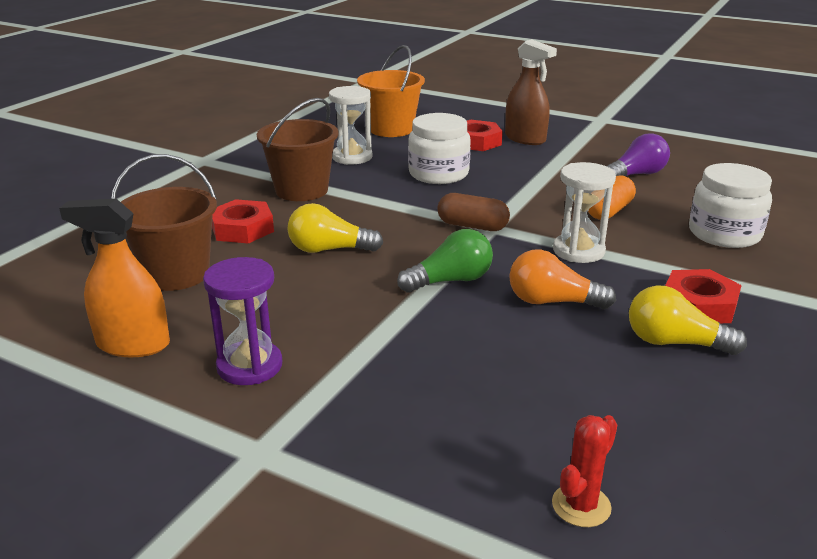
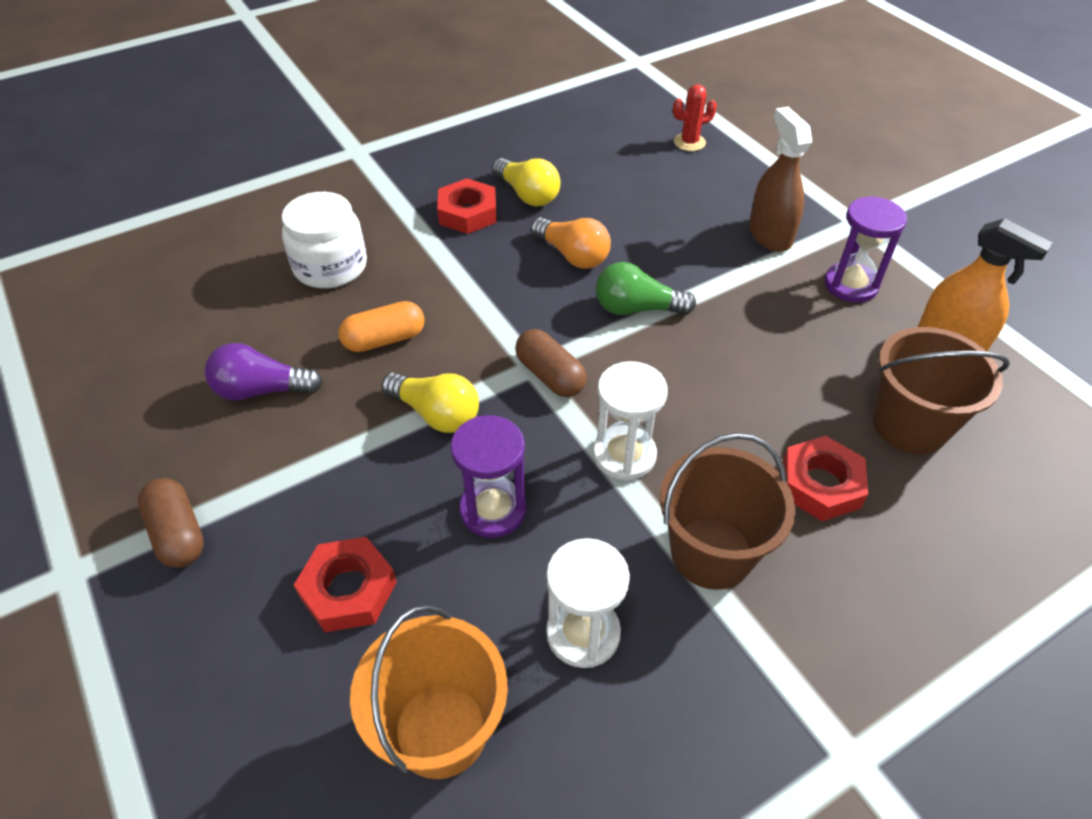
camera: 150 degrees left, 20 degrees up
yellow light bulb [287,203,383,253] -> yellow light bulb moved to [382,372,479,433]
white jar [408,113,471,184] -> purple hourglass [451,415,527,538]
brown spray bottle [505,39,557,145] -> brown spray bottle moved to [749,107,812,252]
white hourglass [553,162,616,263] -> white hourglass moved to [593,361,668,481]
none -> brown capsule [138,478,204,568]

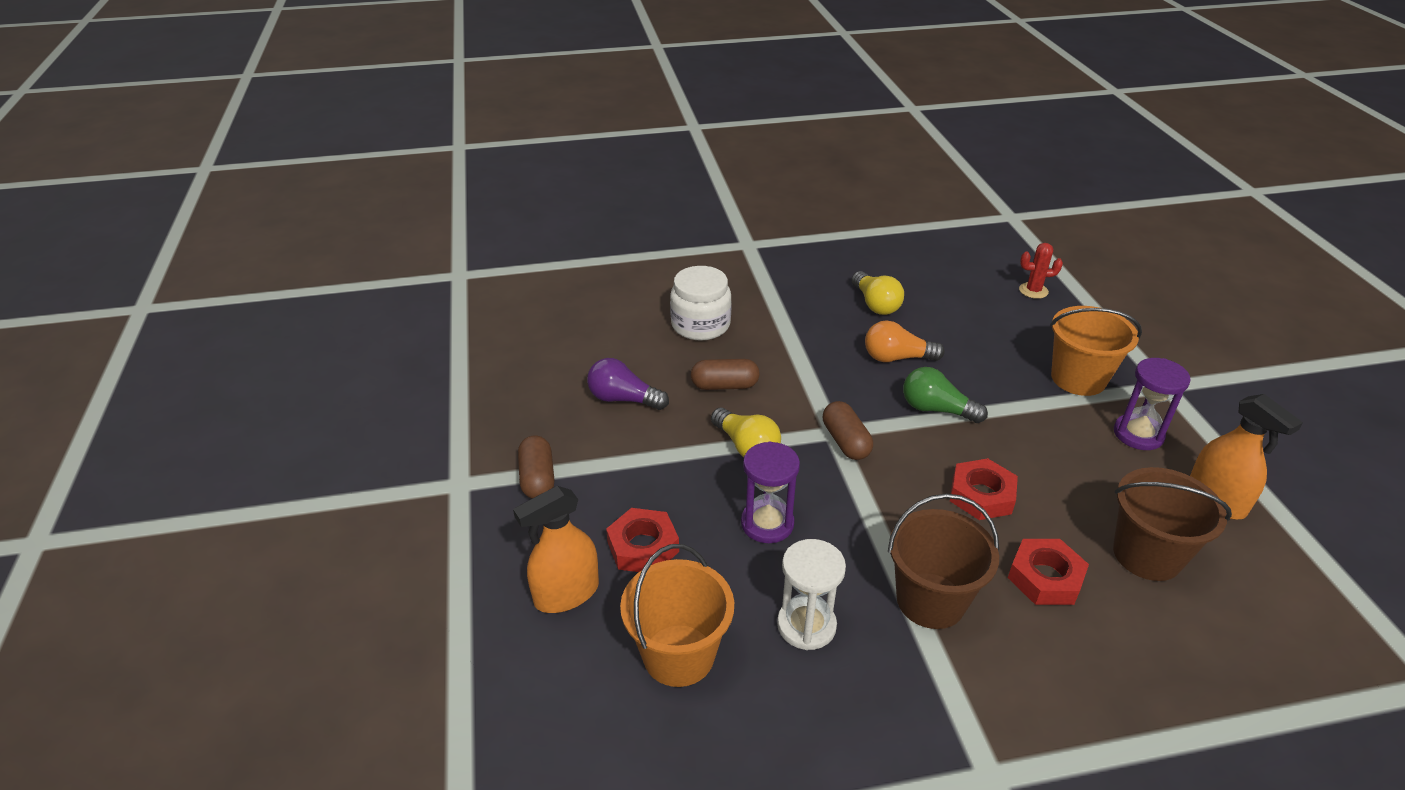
camera: 20 degrees right, 10 degrees down
orange capsule [339,301,425,352] -> brown capsule [691,359,760,390]
red nut [437,178,497,234] -> red nut moved to [950,458,1018,520]
orange light bulb [531,217,611,269] -> orange light bulb turned 120 degrees clockwise [865,320,945,362]
white hourglass [593,361,668,481] -> none
brown spray bottle [749,107,812,252] -> orange bucket [1050,306,1142,396]
none -> orange spray bottle [513,486,599,613]

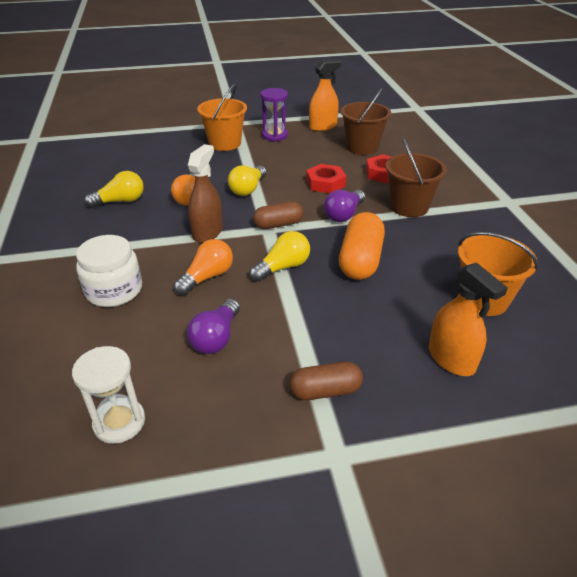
camera: 90 degrees left, 0 degrees up
red nut [606,508,679,572] -> none
brown capsule [691,359,760,390] -> orange light bulb [174,239,233,295]
purple hourglass [741,442,800,543] -> orange capsule [339,212,385,280]
white hourglass [777,539,846,650] -> white hourglass moved to [72,346,145,444]
green light bulb [903,367,988,423] -> yellow light bulb [228,165,266,196]
red cactus [1019,243,1063,299] -> none
none -> brown spray bottle [188,144,223,243]
none -> purple light bulb [324,190,365,222]

